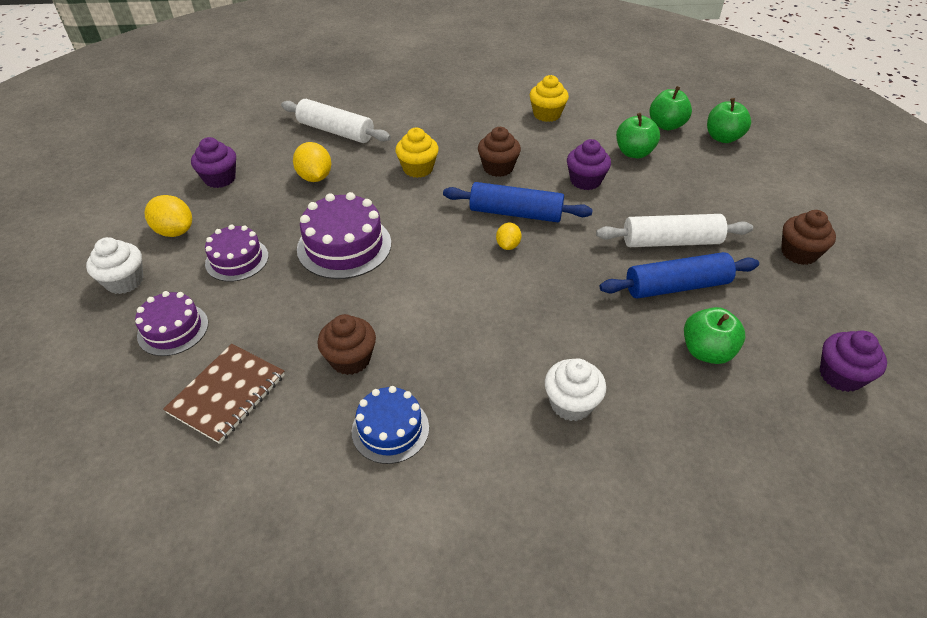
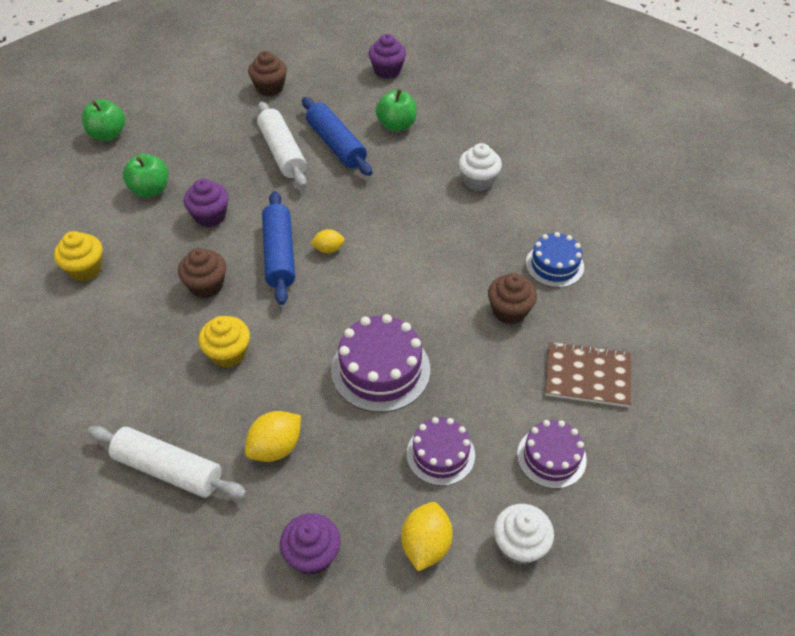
camera: 110 degrees left, 5 degrees up
white rolling pin [281,99,391,143] -> white rolling pin turned 75 degrees counterclockwise [87,426,247,499]
green apple [649,86,692,130] -> none

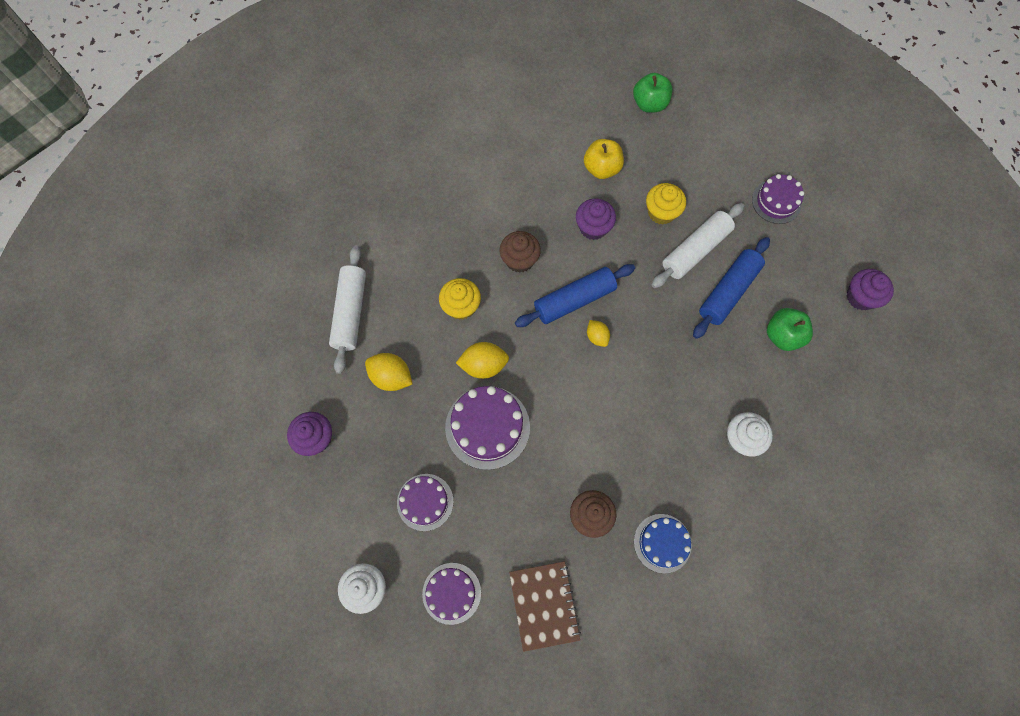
camera: 70 degrees right, 20 degrees up
yellow cupcake [54,231,102,281] -> yellow cupcake moved to [646,183,686,225]
green apple [123,154,168,198] -> yellow apple [584,139,624,179]
brown cupcake [248,51,287,96] -> purple cake [752,174,804,224]
yellow lemon [401,502,453,571] -> yellow lemon moved to [456,342,509,379]

